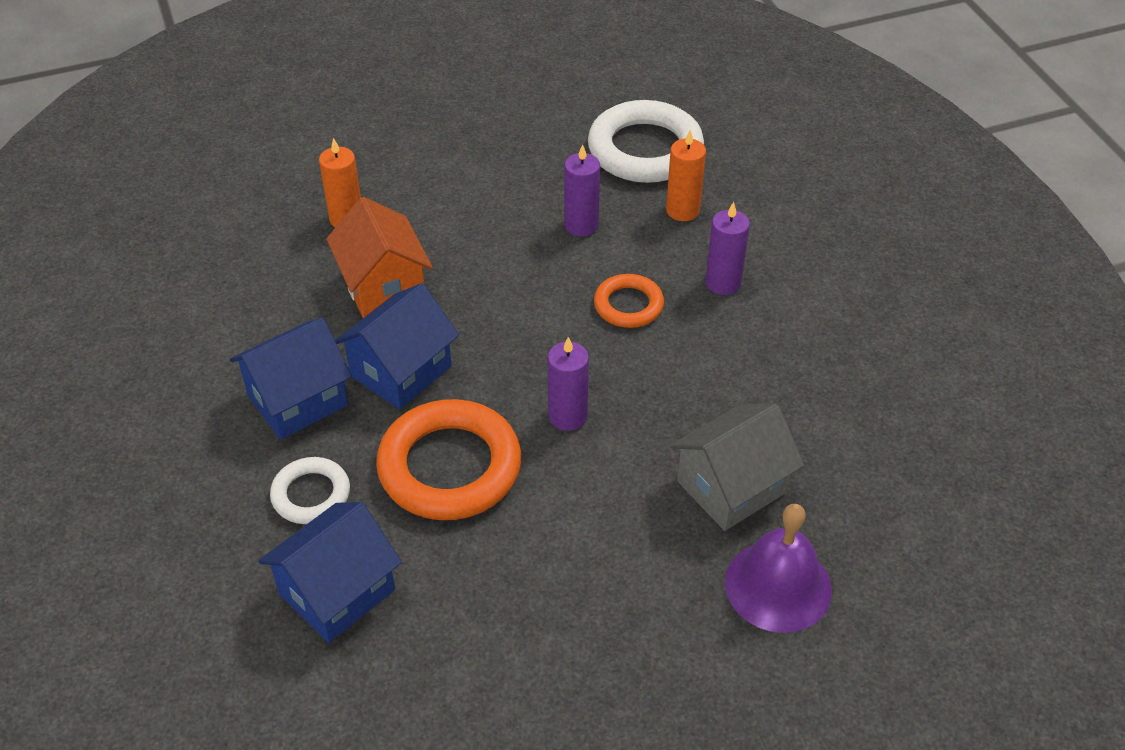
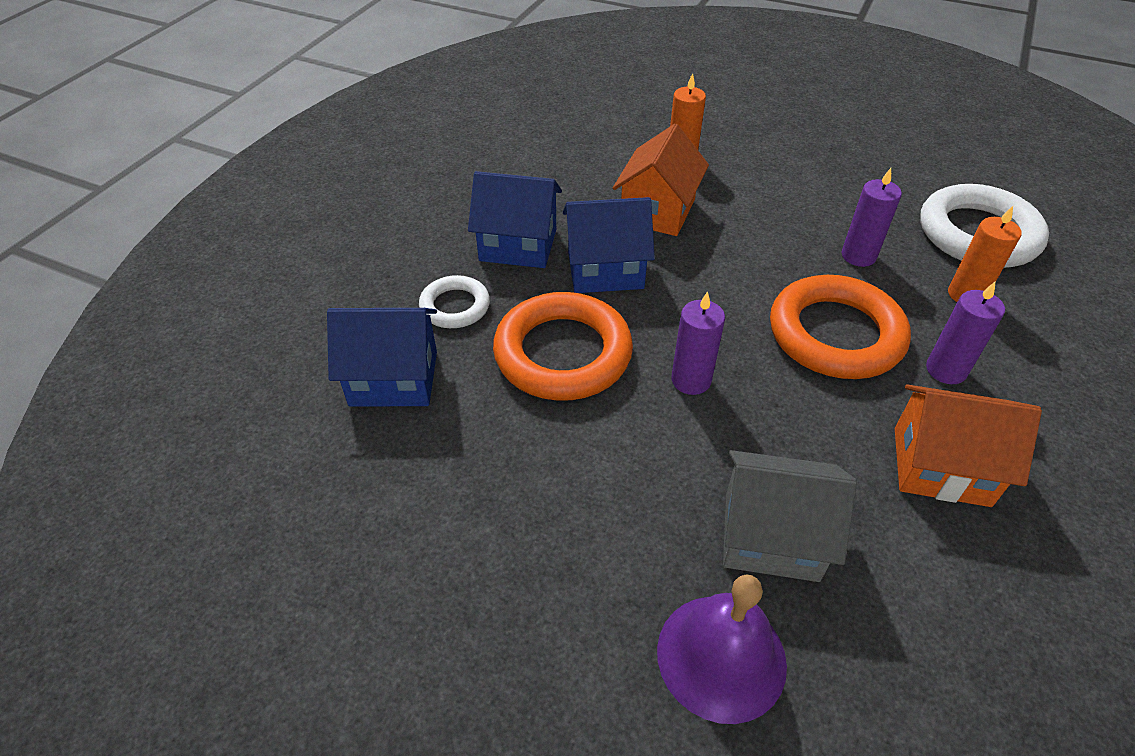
camera: 45 degrees right, 0 degrees up
orange ring [594,274,664,328] -> orange ring [770,275,911,379], size x1.85
none -> orange house [895,384,1042,507]

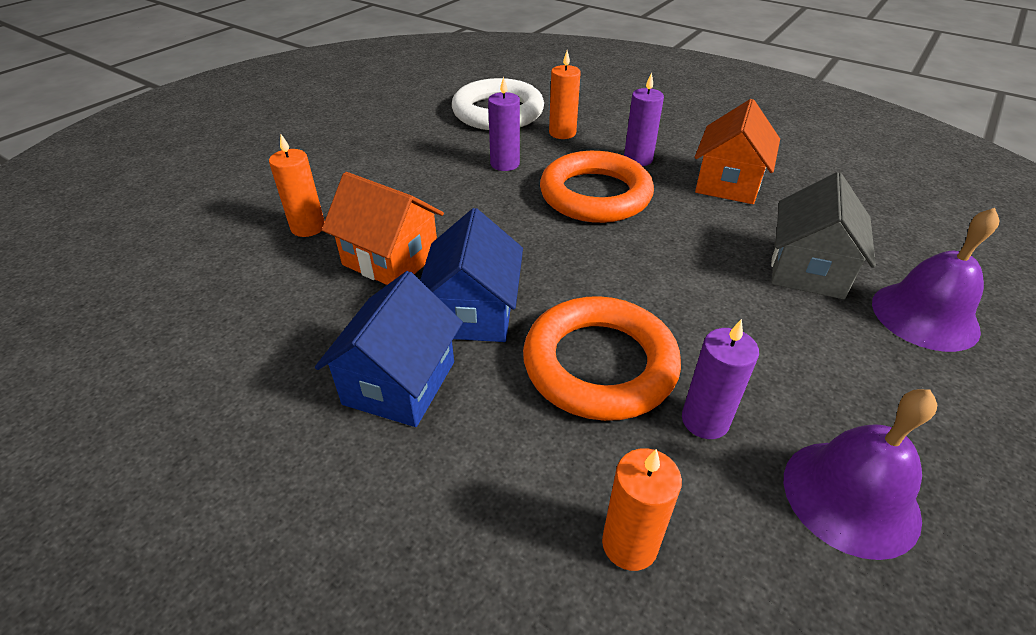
camera: 80 degrees left, 5 degrees down
blue house [327,308,437,407] -> orange candle [602,448,682,571]
white ring [419,275,490,328] -> none
purple candle [671,291,725,395] -> purple candle moved to [682,319,759,439]
none -> purple bell [784,389,937,560]

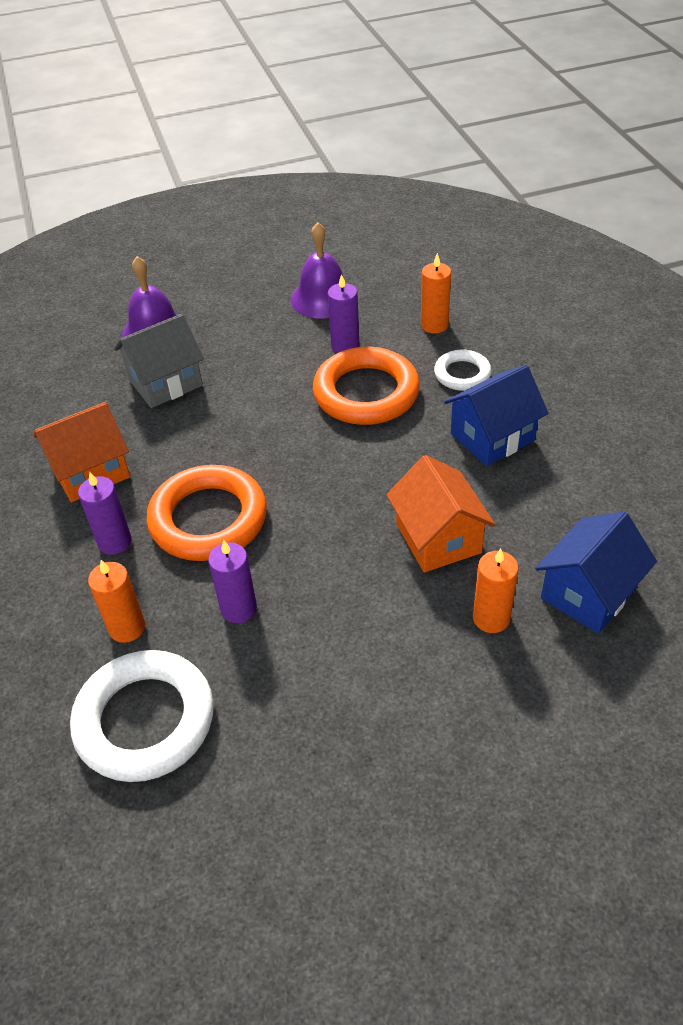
camera: 140 degrees left, 5 degrees up
blue house [420,208,523,342] -> blue house moved to [535,512,657,634]
none -> white ring [434,350,491,391]

